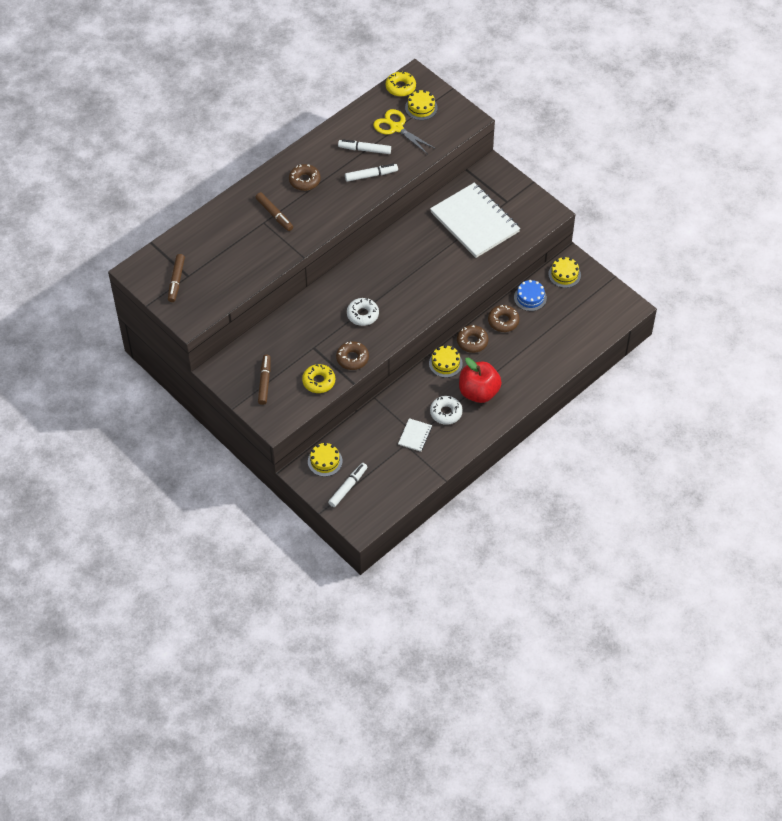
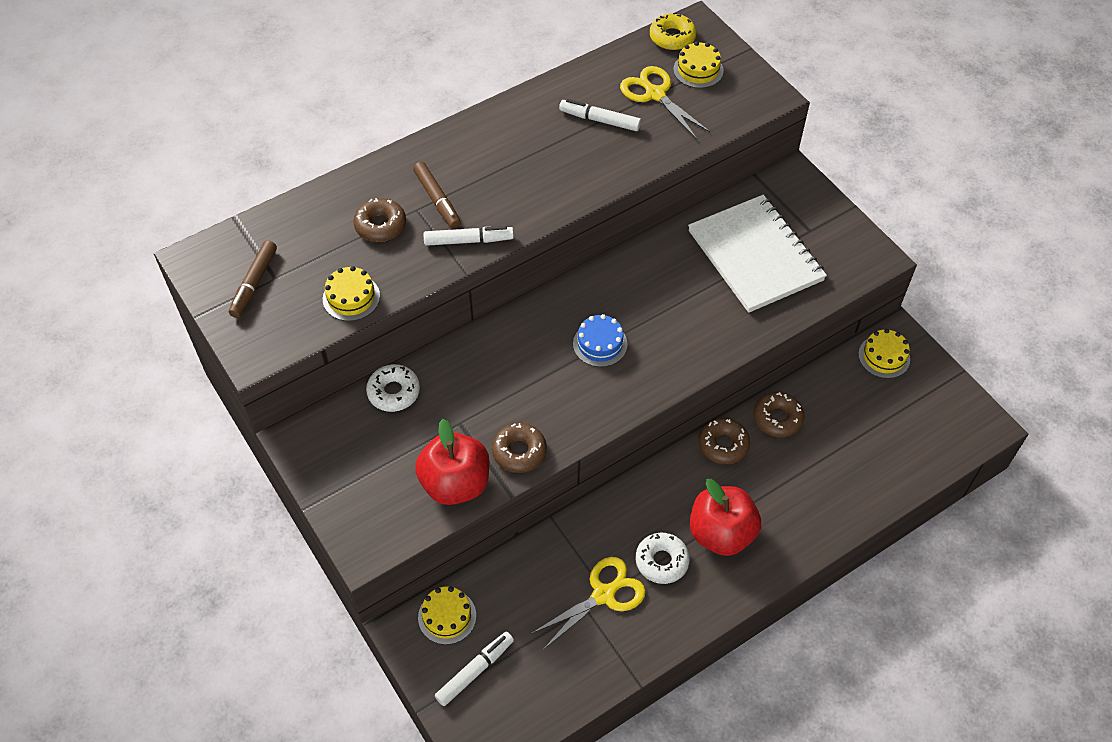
camera: 10 degrees right, 0 degrees up
brown marker [258,354,271,405] -> none
brown donut [289,164,321,191] -> brown donut moved to [353,198,406,242]
yellow donut [302,364,335,393] -> red apple [415,419,489,505]
white marker [345,164,398,182] -> white marker moved to [423,226,514,246]
white donut [347,298,379,326] -> white donut moved to [366,364,420,412]
white notebook [398,418,432,452] -> yellow scissors [531,557,646,650]
yellow cake [429,345,463,378] -> yellow cake moved to [323,266,380,321]
blue cake [514,280,547,311] -> blue cake moved to [573,314,628,367]

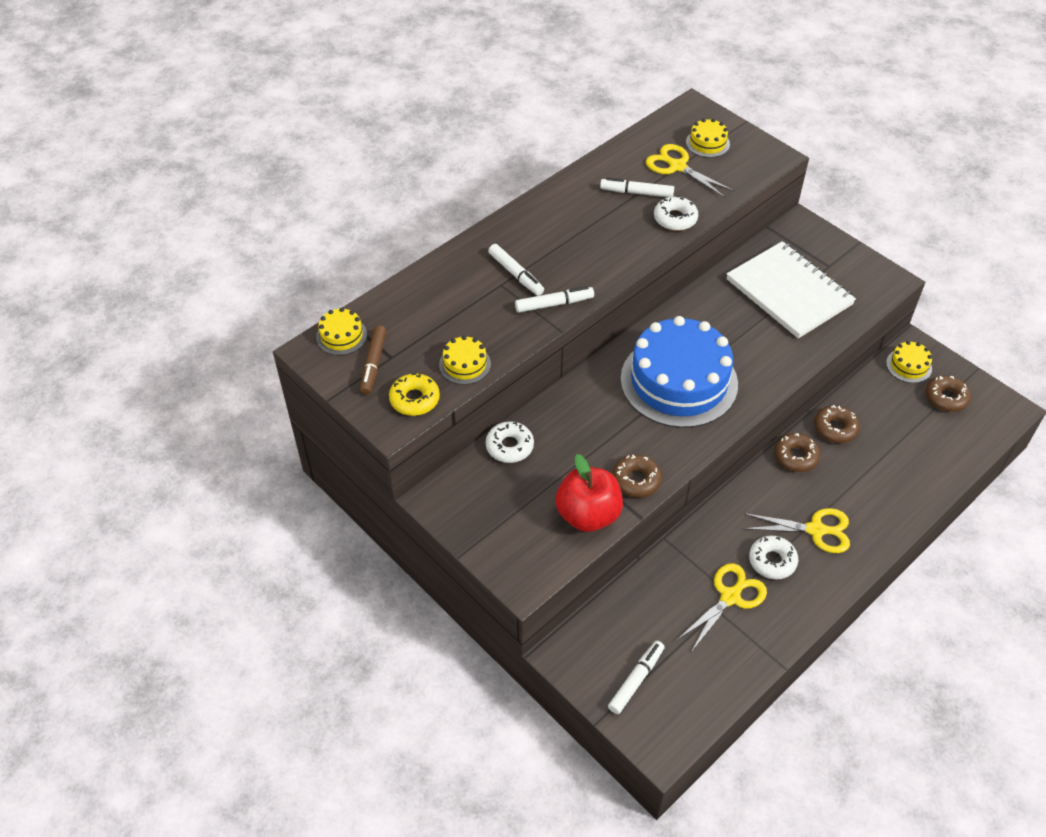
camera: 10 degrees left, 5 degrees down
brown donut [353,198,406,242] -> brown donut moved to [926,375,971,412]
brown marker [413,162,461,229] -> white marker [488,244,544,296]
yellow cake [418,586,476,645] -> yellow cake moved to [316,308,367,355]
blue cake [573,314,628,367] -> blue cake [621,316,738,428], size x2.41
yellow donut [650,13,696,50] -> yellow donut moved to [389,373,440,416]
red apple [690,479,761,556] -> yellow scissors [744,508,850,553]
none -> white donut [654,196,698,231]

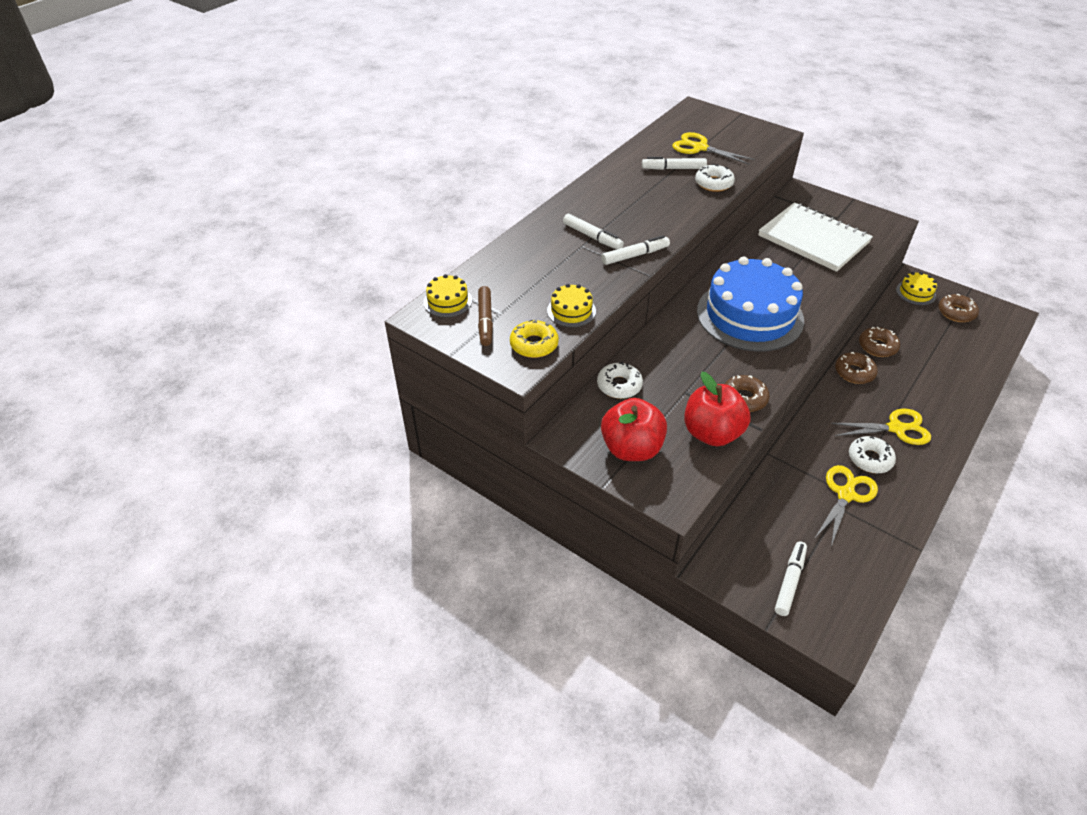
camera: 10 degrees left, 5 degrees down
yellow cake [686,119,730,158] -> none
none -> red apple [601,398,667,461]

